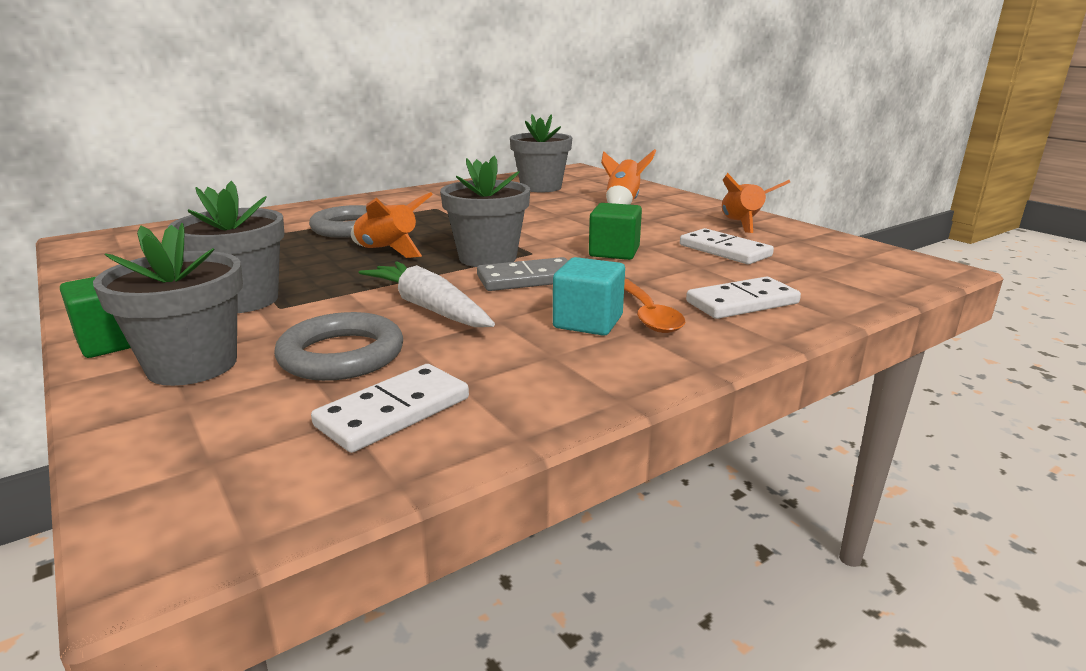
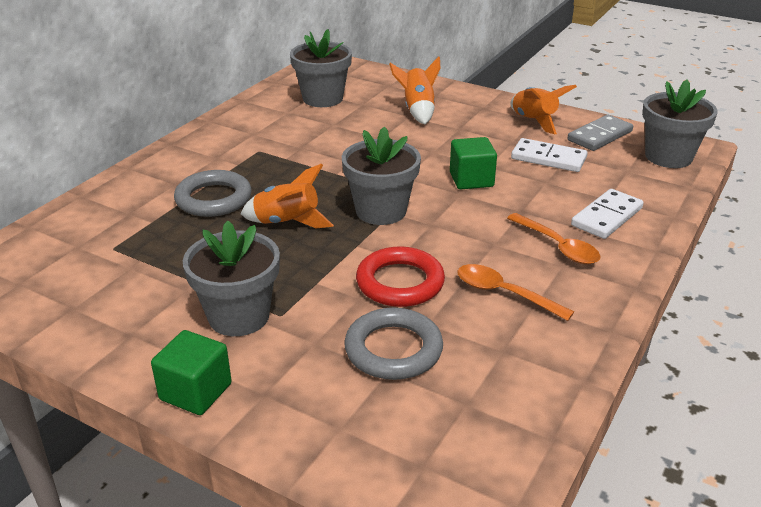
camera: 25 degrees left, 10 degrees up
grey flower pot [93,223,243,386] -> grey flower pot moved to [642,80,718,168]
white domino [311,364,469,453] -> none
white carrot [359,261,495,327] -> red ring [356,247,445,307]
grey domino [477,257,568,291] -> grey domino moved to [567,115,633,151]
turquoise cube [553,257,625,336] -> none
none -> orange spoon [457,264,574,321]

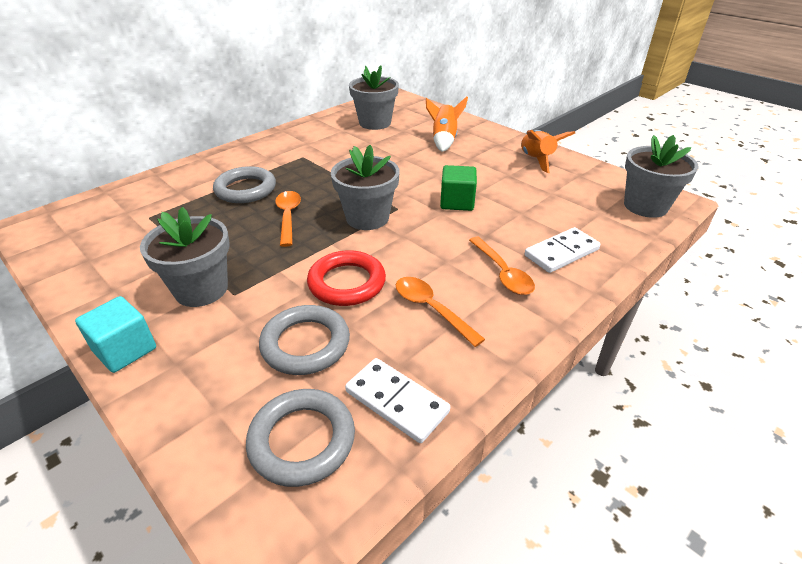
camera: 15 degrees right, 5 degrees up
green cube [151,330,232,415] -> turquoise cube [75,296,156,373]
orange rocket [241,164,334,228] -> orange spoon [275,191,301,247]
white domino [511,138,587,172] -> white domino moved to [345,358,450,443]
grey domino [567,115,633,151] -> none
none -> grey ring [246,389,355,487]

